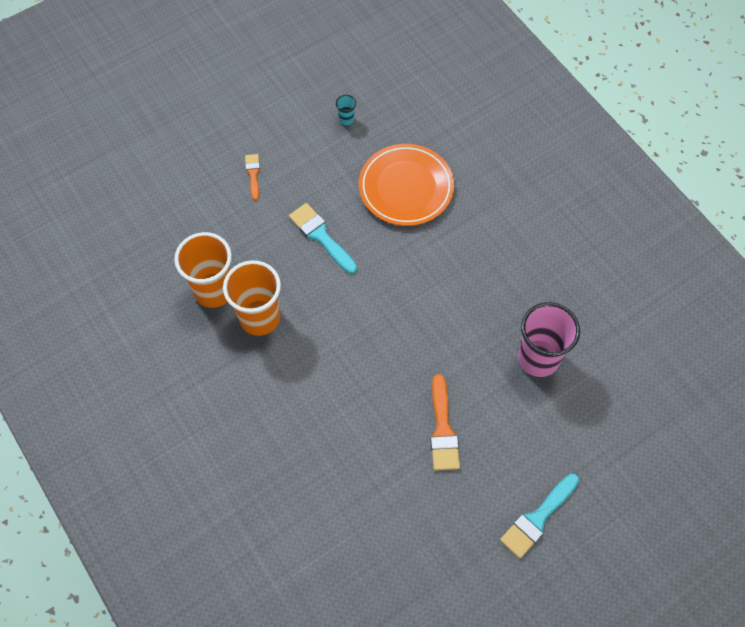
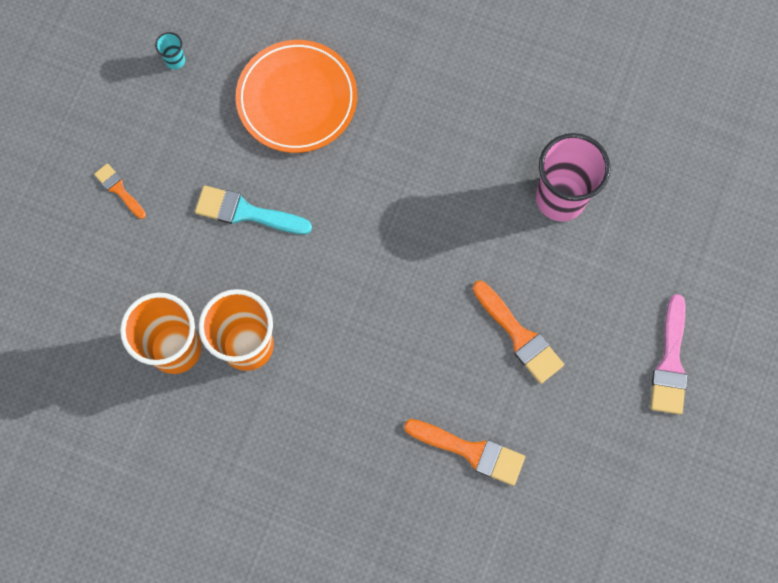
camera: 35 degrees left, 10 degrees up
turquoise brush [500,474,579,558] -> pink brush [650,294,688,414]
none -> orange brush [404,419,525,486]

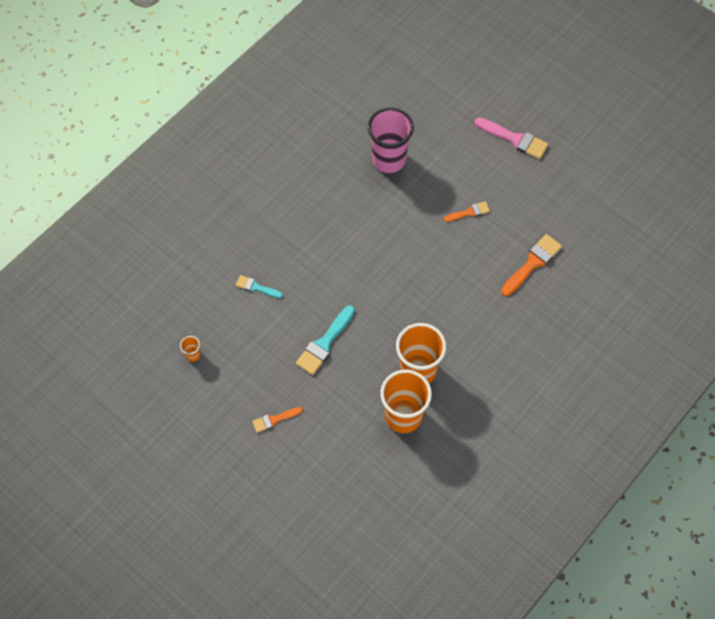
camera: 70 degrees left, 10 degrees down
turquoise cup [155,32,185,69] -> orange cup [180,336,201,362]
orange plate [235,40,357,153] -> turquoise brush [236,275,283,298]
orange brush [472,281,564,384] -> orange brush [444,201,490,222], size x0.59

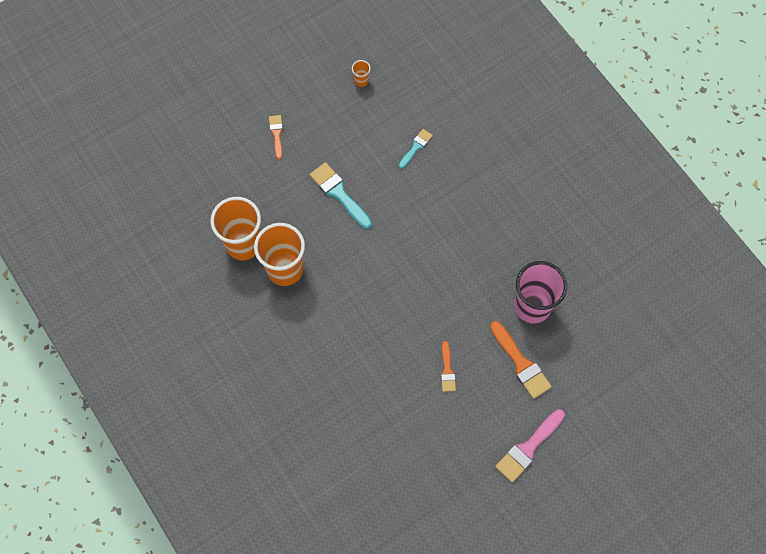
camera: 105 degrees right, 5 degrees up
orange brush [501,234,562,296] -> orange brush moved to [490,321,552,399]

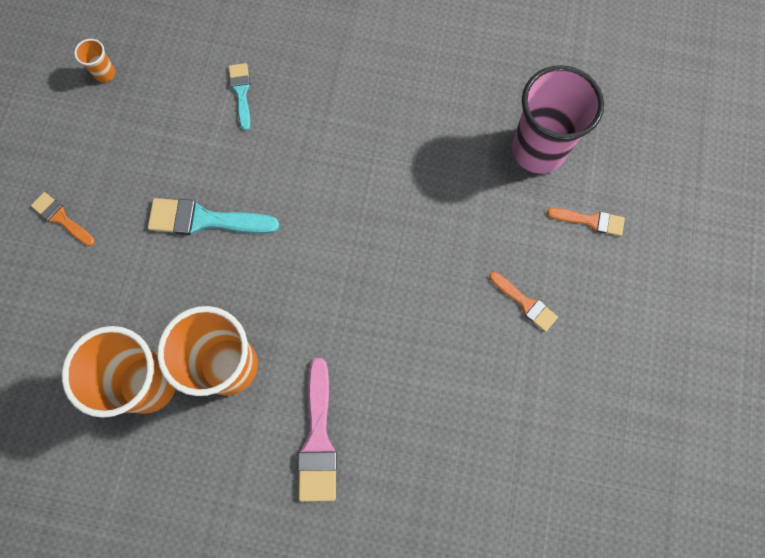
camera: 45 degrees left, 5 degrees up
orange brush [490,321,552,399] -> orange brush [547,208,625,236], size x0.59
pink brush [495,409,565,482] -> pink brush moved to [298,358,337,502]

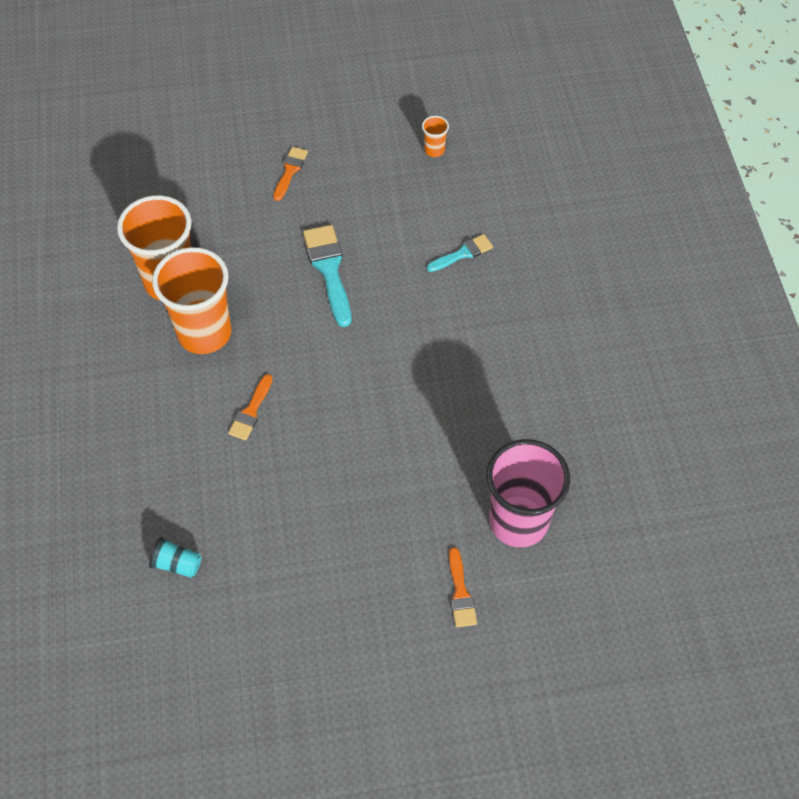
camera: 70 degrees right, 15 degrees down
pink brush [298,358,337,502] -> none
orange brush [489,272,558,332] -> orange brush moved to [228,374,273,440]
none -> turquoise cup [149,537,201,578]

